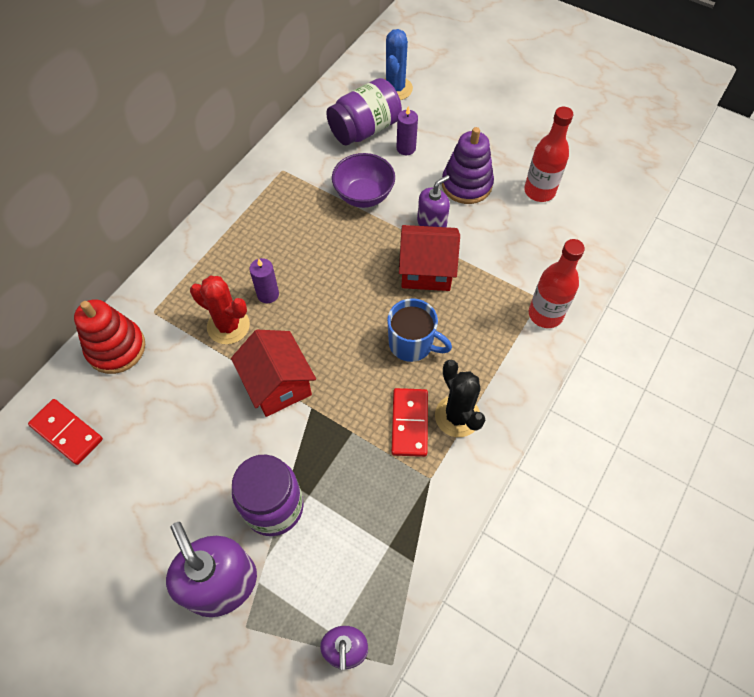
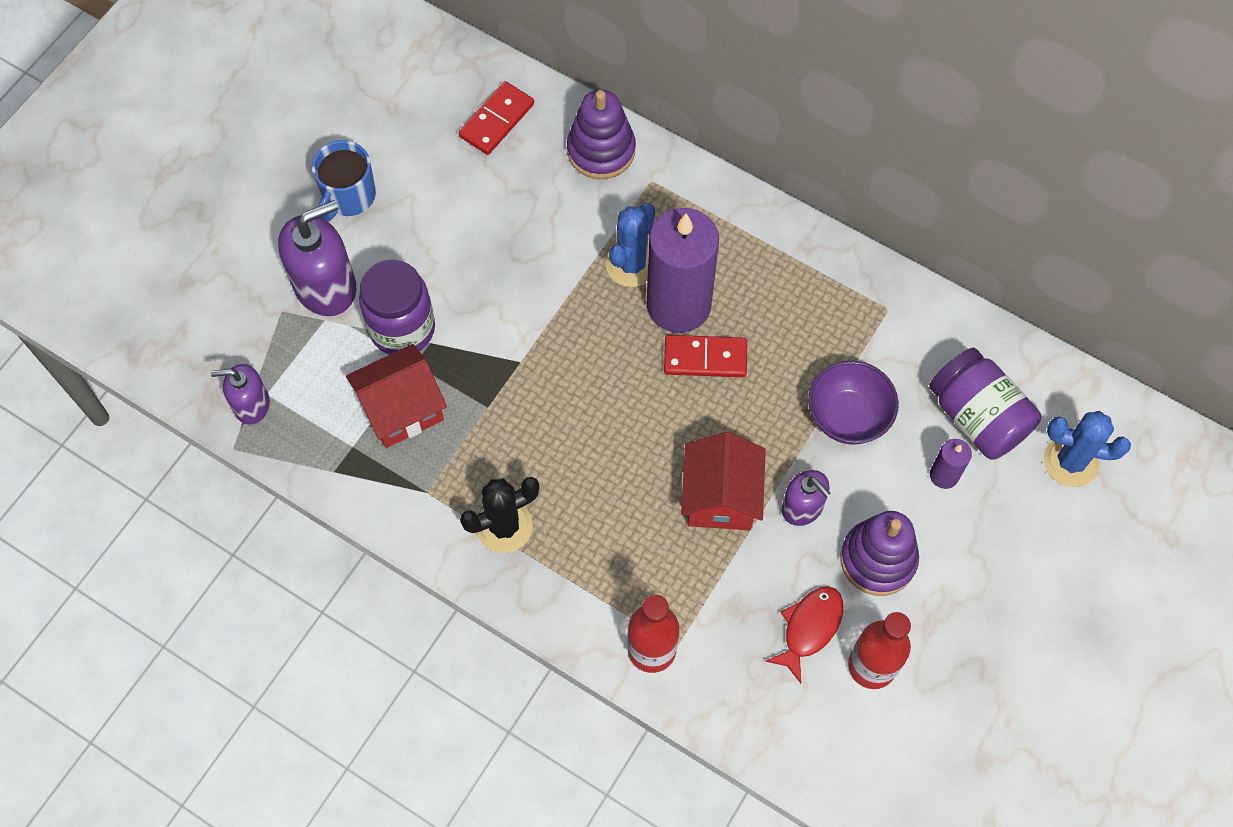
camera: 90 degrees right, 5 degrees up
red stacking toy [74,299,145,374] -> purple stacking toy [567,90,636,179]
red cactus [190,276,250,344] -> blue cactus [605,203,655,287]
red house [231,330,316,417] -> red house moved to [346,344,447,448]
purple candle [249,258,279,303] -> purple candle [647,208,719,333], size x2.29
blue mug [387,298,452,362] -> blue mug moved to [312,140,376,222]
red domino [391,388,428,457] -> red domino moved to [664,335,747,377]
none -> red fish [765,586,843,683]

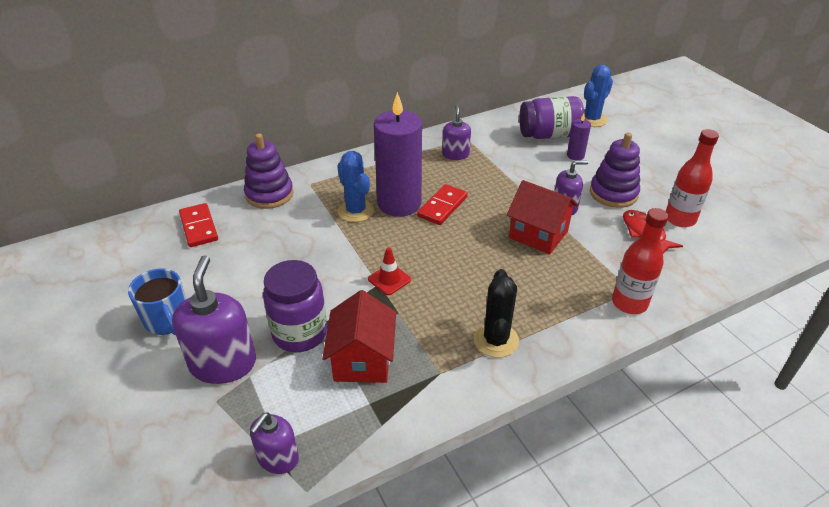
camera: 60 degrees left, 25 degrees down
purple bowl [808,361,899,445] -> none
none -> red traffic cone [368,247,411,295]
none -> purple soap dispenser [442,105,471,160]

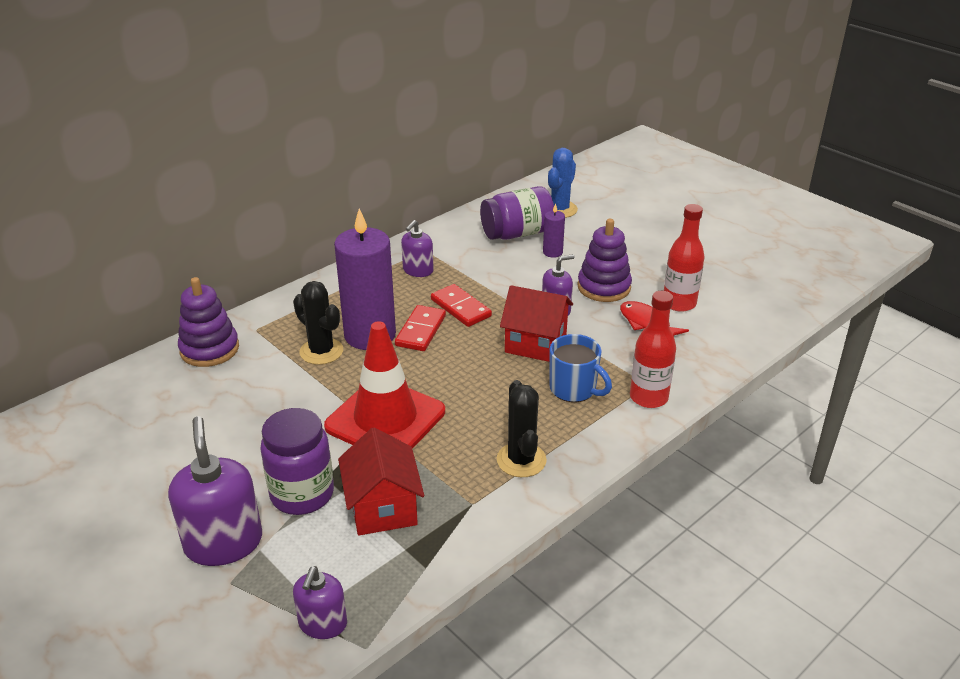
camera: 15 degrees left, 5 degrees down
blue mug [128,268,186,335] -> blue mug moved to [550,334,612,402]
red domino [179,203,218,247] -> red domino moved to [431,284,492,327]
blue cactus [337,151,374,222] -> black cactus [293,281,343,365]
red traffic cone [368,247,411,295] -> red traffic cone [324,321,445,449], size x2.44
purple soap dispenser [442,105,471,160] -> purple soap dispenser turned 135 degrees counterclockwise [401,220,434,277]

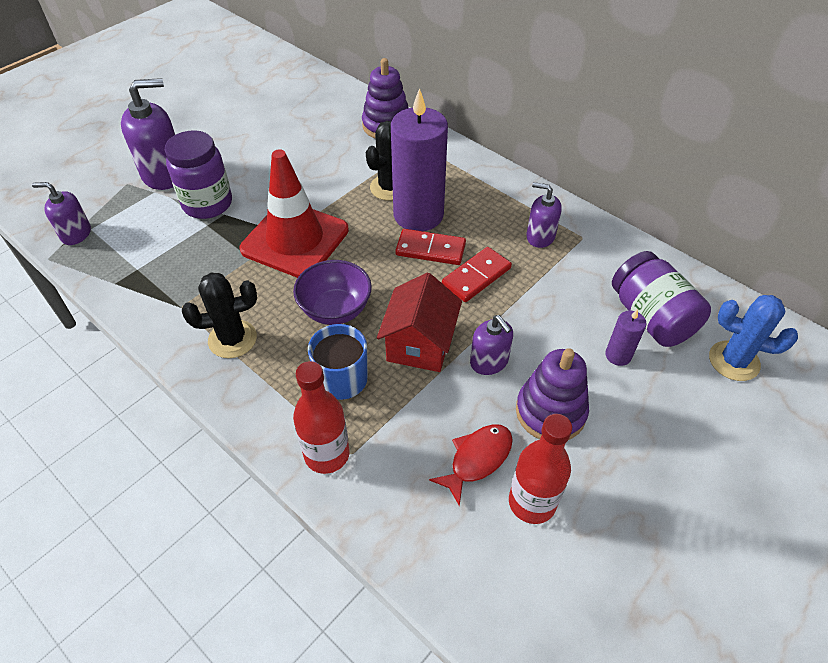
camera: 85 degrees right, 15 degrees up
red house [338,427,424,535] -> none
none -> purple bowl [293,260,372,325]

